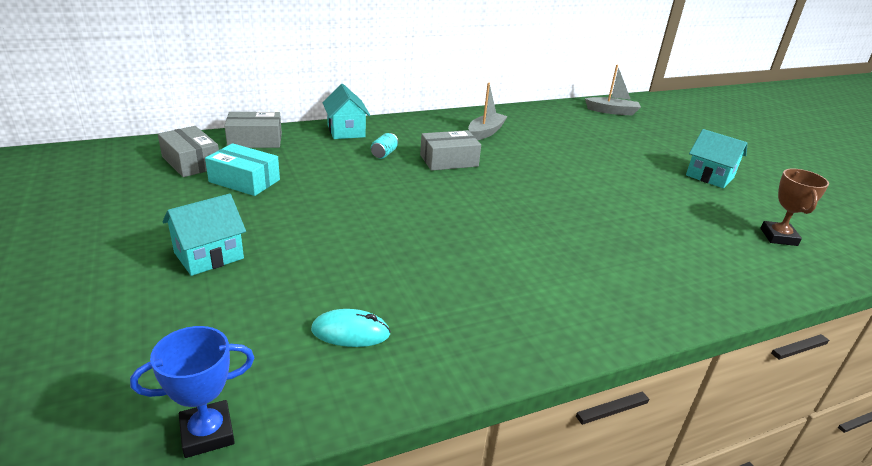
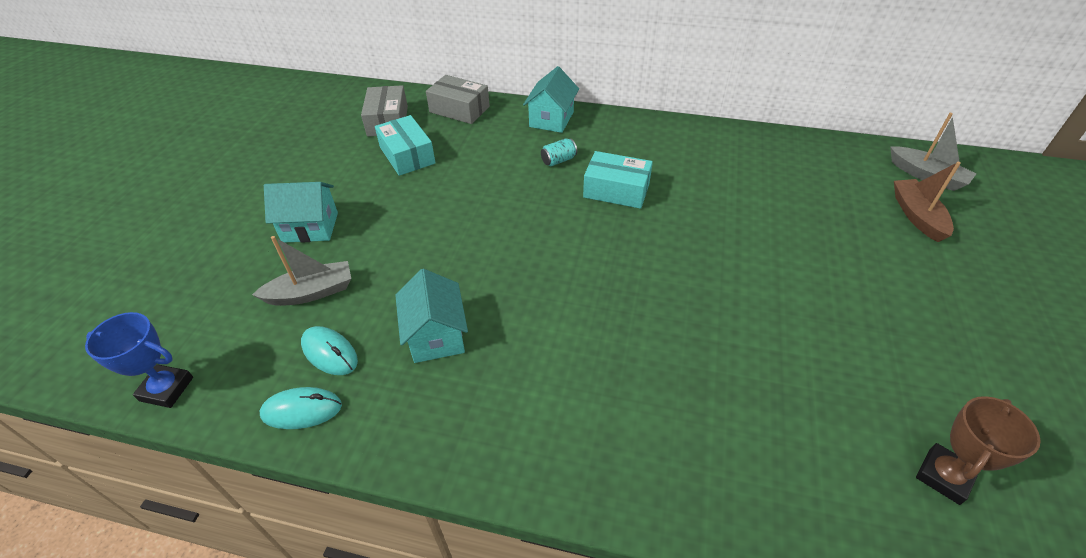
camera: 40 degrees right, 15 degrees up
grey box [420,130,481,171] -> turquoise box [583,151,653,209]
grey boat [468,82,508,140] -> grey boat moved to [252,236,351,306]
turquoise house [686,129,747,188] -> turquoise house moved to [395,269,468,363]
none -> turquoise mouse [260,387,342,429]
none -> brown boat [894,162,961,242]

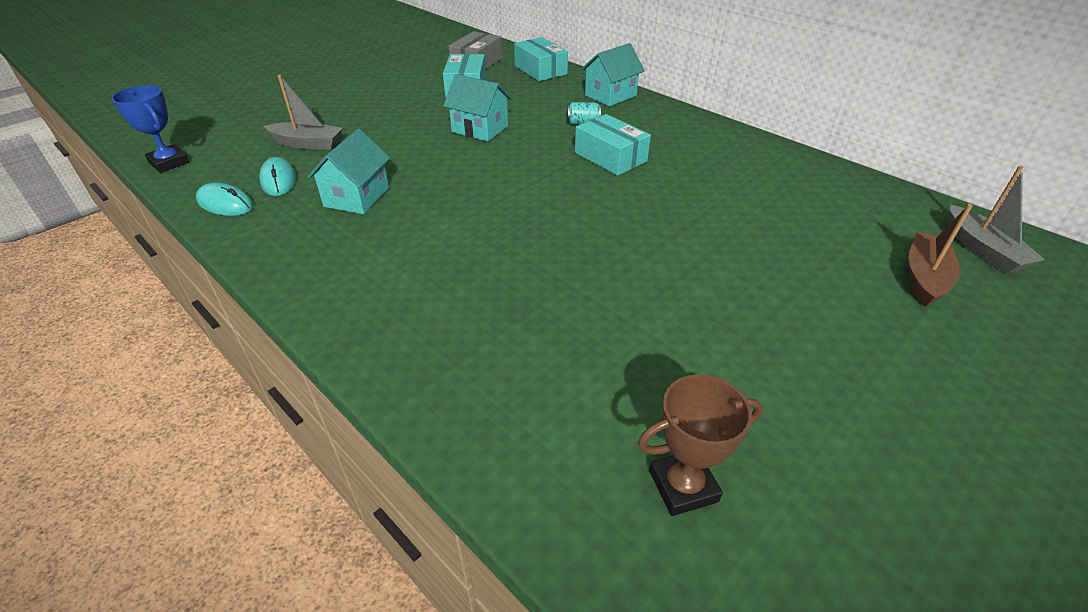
camera: 30 degrees right, 5 degrees down
turquoise house [264,182,338,243] -> turquoise house moved to [443,74,512,142]
grey box [426,75,490,124] -> turquoise box [514,37,568,81]

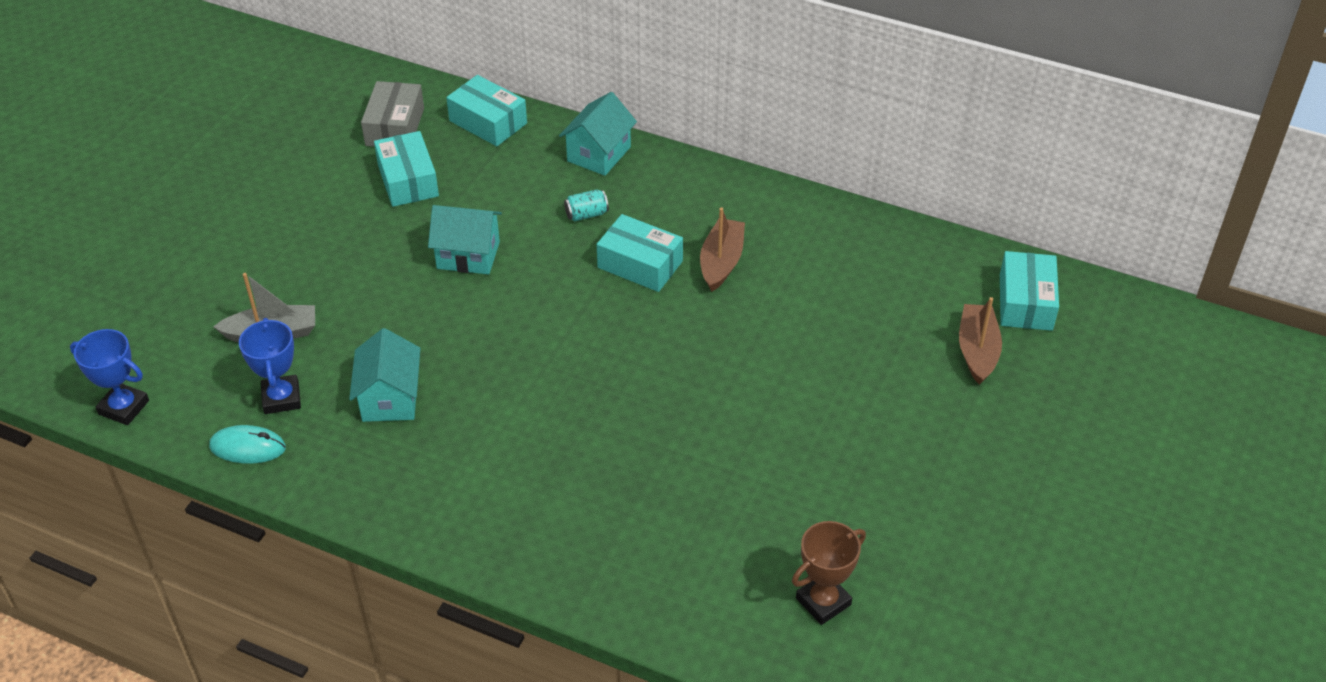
camera: 20 degrees left, 5 degrees up
turquoise mouse [259,157,296,196] -> blue trophy [239,318,301,414]
grey boat [949,165,1045,274] -> turquoise box [1000,251,1059,331]
none -> brown boat [700,207,745,292]

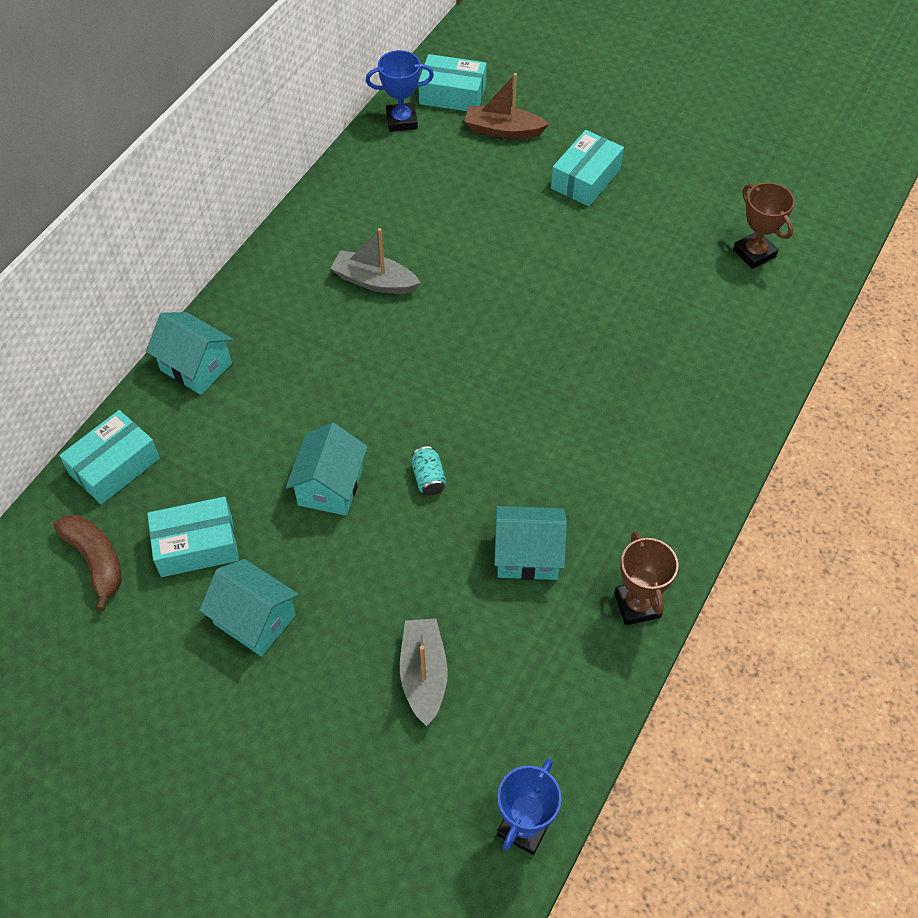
camera: 85 degrees left, 10 degrees up
turquoise mouse [209,425,286,464] -> none
blue trophy [239,318,301,414] -> blue trophy moved to [366,50,434,132]
grey box [361,81,424,147] -> brown banana [54,515,122,611]
turquoise can [564,189,609,221] -> turquoise can moved to [411,446,447,496]
turquoise box [597,214,683,292] -> turquoise box moved to [551,130,624,206]
brown boat [700,207,745,292] -> grey boat [330,228,420,294]
none -> turquoise house [199,559,299,656]
none -> brown trophy [614,531,678,625]

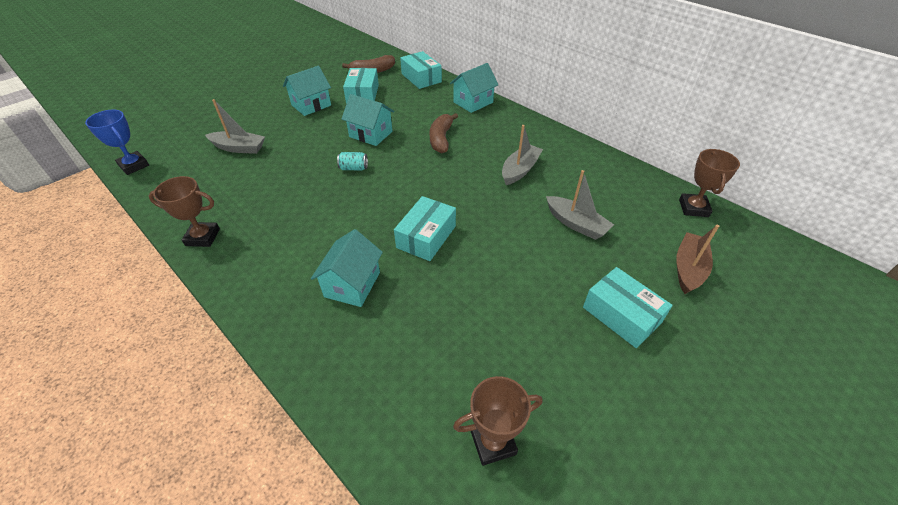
camera: 105 degrees right, 10 degrees down
blue trophy [366,50,434,132] -> brown trophy [679,149,740,217]
turquoise box [418,54,487,111] -> turquoise box moved to [394,196,456,261]
turquoise house [494,506,567,580] -> turquoise house moved to [311,229,383,307]
none -> brown banana [429,113,458,153]
none -> grey boat [546,170,614,240]

